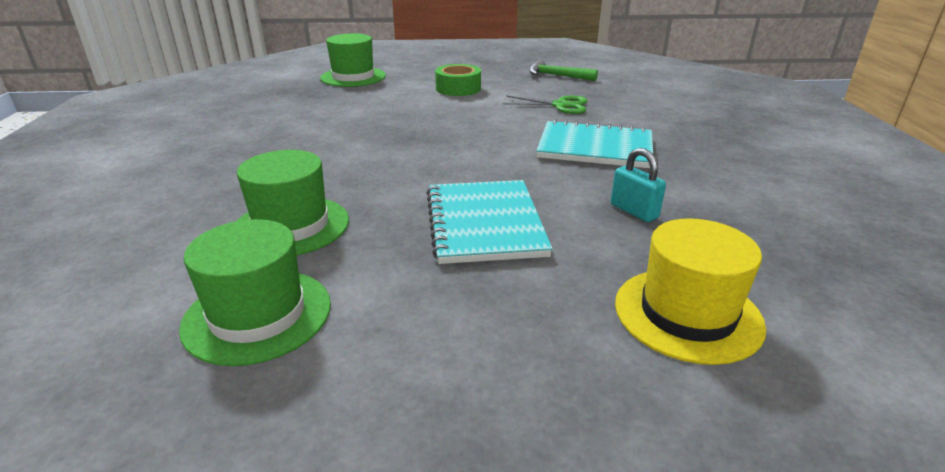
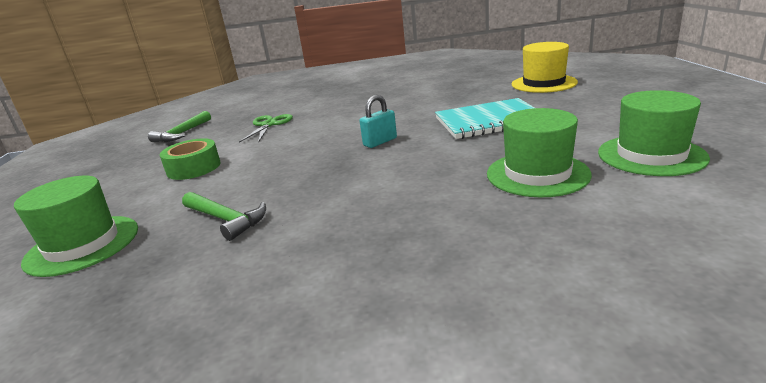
camera: 90 degrees left, 5 degrees down
turquoise notebook [536,119,653,168] -> none
turquoise padlock [611,148,666,222] -> turquoise padlock moved to [360,95,397,148]
none -> green hammer [182,192,266,241]

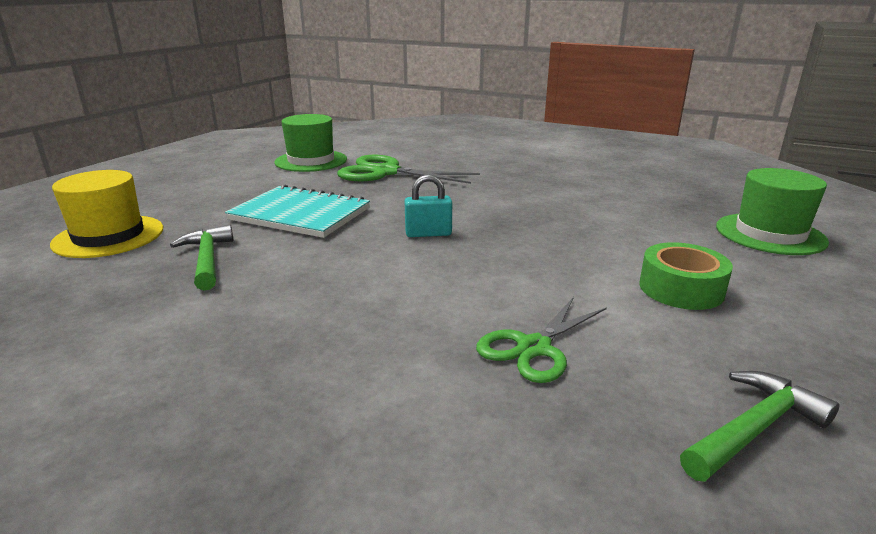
camera: 150 degrees left, 0 degrees up
green hammer [182,192,266,241] -> green hammer moved to [170,224,234,291]
green hat [487,108,592,197] -> green scissors [337,155,480,184]

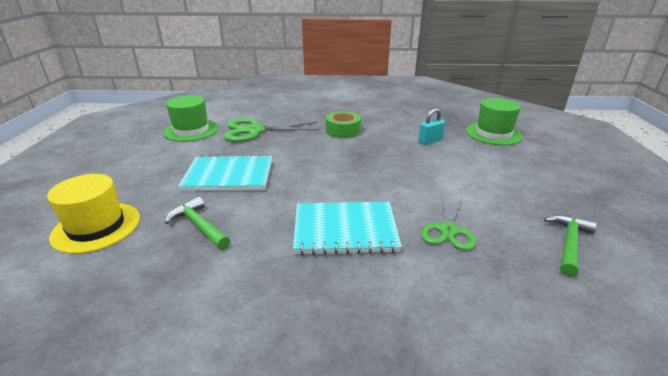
camera: 25 degrees left, 5 degrees up
turquoise padlock [405,174,452,237] -> turquoise padlock moved to [418,108,445,145]
green tape [639,242,733,310] -> green tape moved to [326,111,361,138]
none -> turquoise notebook [293,202,402,255]

